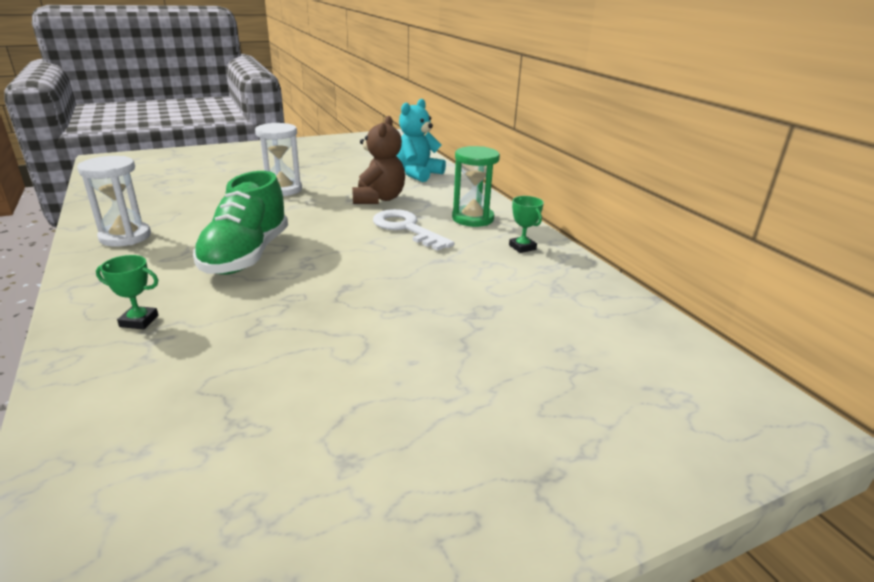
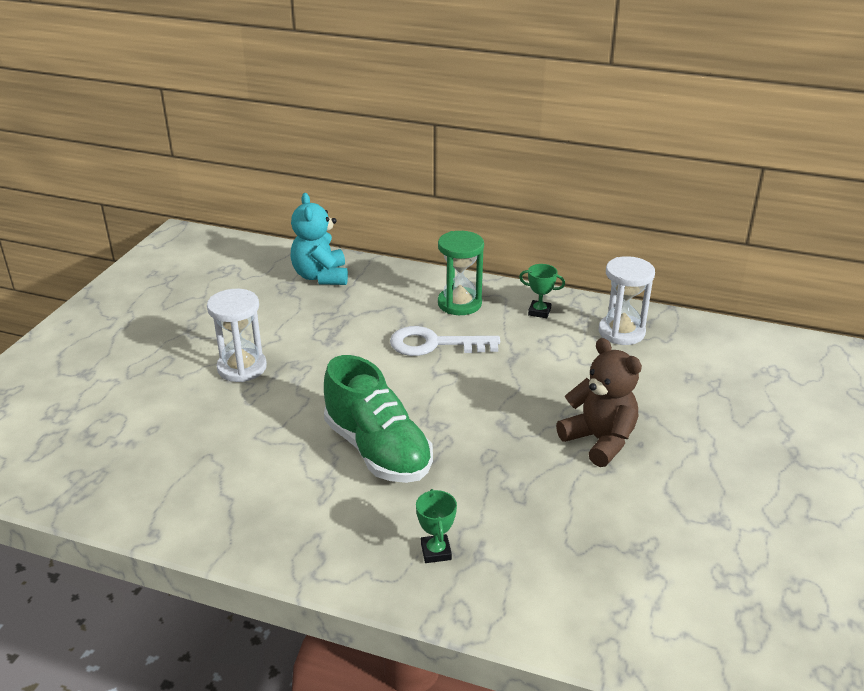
camera: 45 degrees left, 5 degrees up
white hourglass [77,156,151,247] -> white hourglass moved to [599,256,655,345]
green trophy [96,255,158,329] -> green trophy turned 60 degrees counterclockwise [416,489,457,563]
brown teddy bear [352,116,405,204] -> brown teddy bear moved to [556,338,642,467]

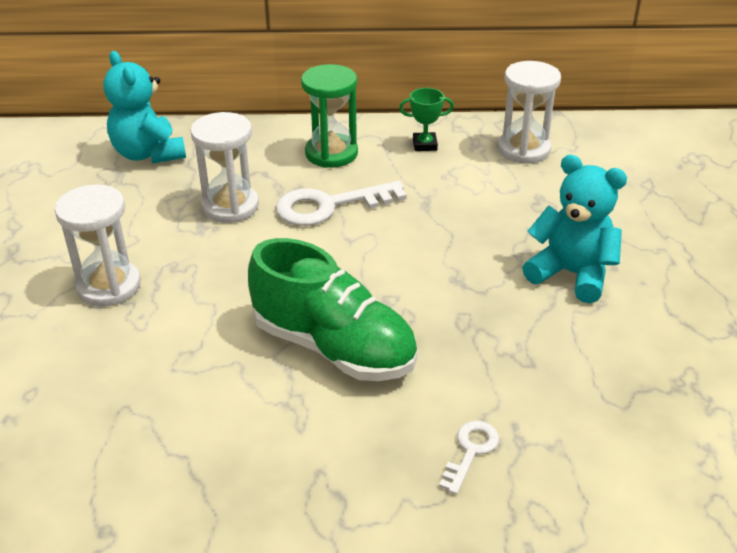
camera: 20 degrees left, 5 degrees up
green trophy [416,489,457,563] -> white key [439,421,499,495]
brown teddy bear [556,338,642,467] -> turquoise teddy bear [522,155,627,303]
none -> white hourglass [190,112,259,223]

